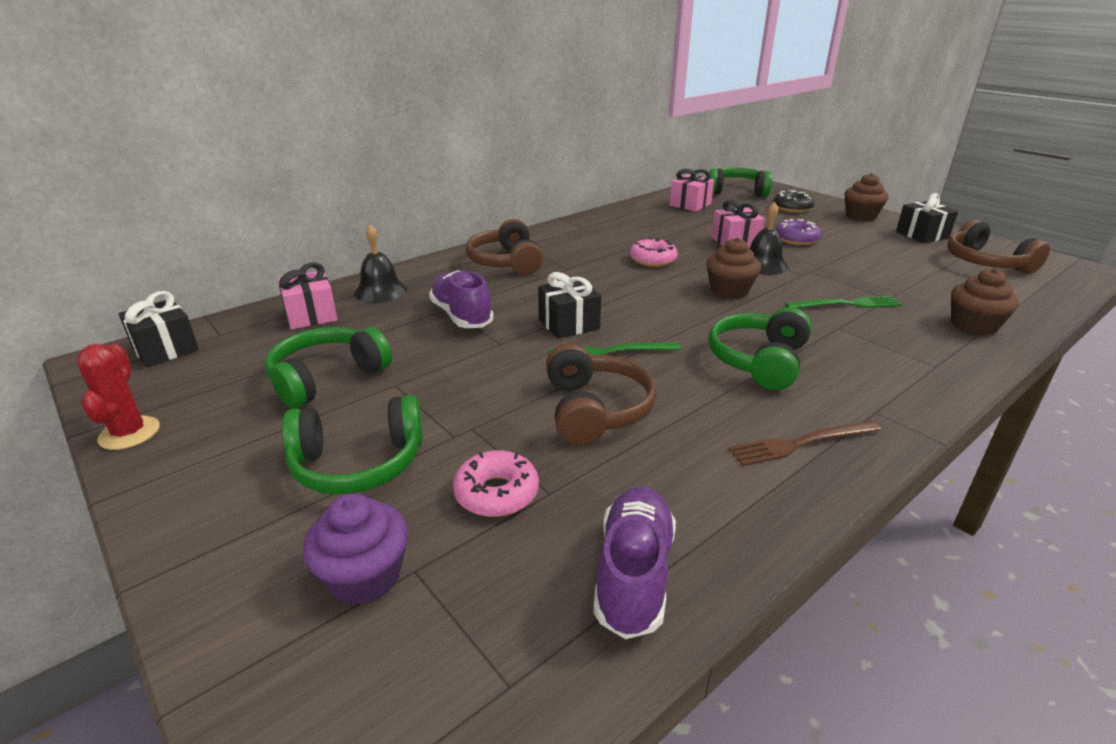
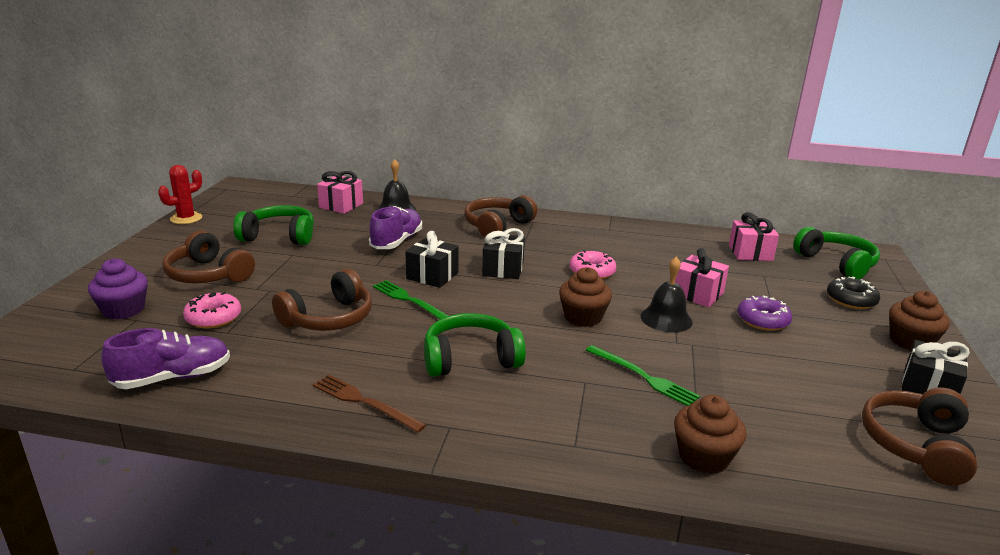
camera: 50 degrees right, 5 degrees down
black gift [119,291,199,367] -> black gift moved to [482,228,525,279]
green headphones [282,395,423,495] -> brown headphones [162,230,255,283]

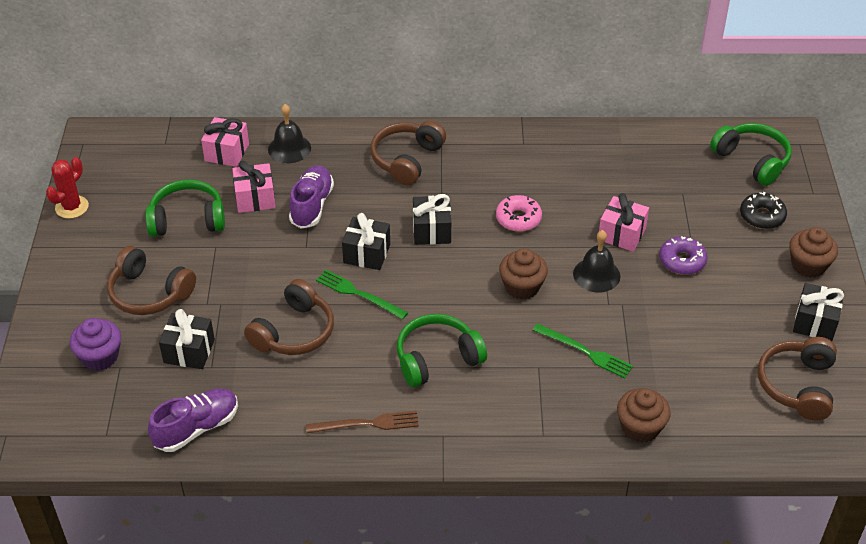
camera: 10 degrees left, 20 degrees up
pink donut [183,292,241,329] -> black gift [159,309,215,369]
brown fork [313,374,426,433] -> brown fork turned 150 degrees clockwise [306,411,419,433]
pink gift [729,212,779,261] -> pink gift moved to [232,161,276,213]

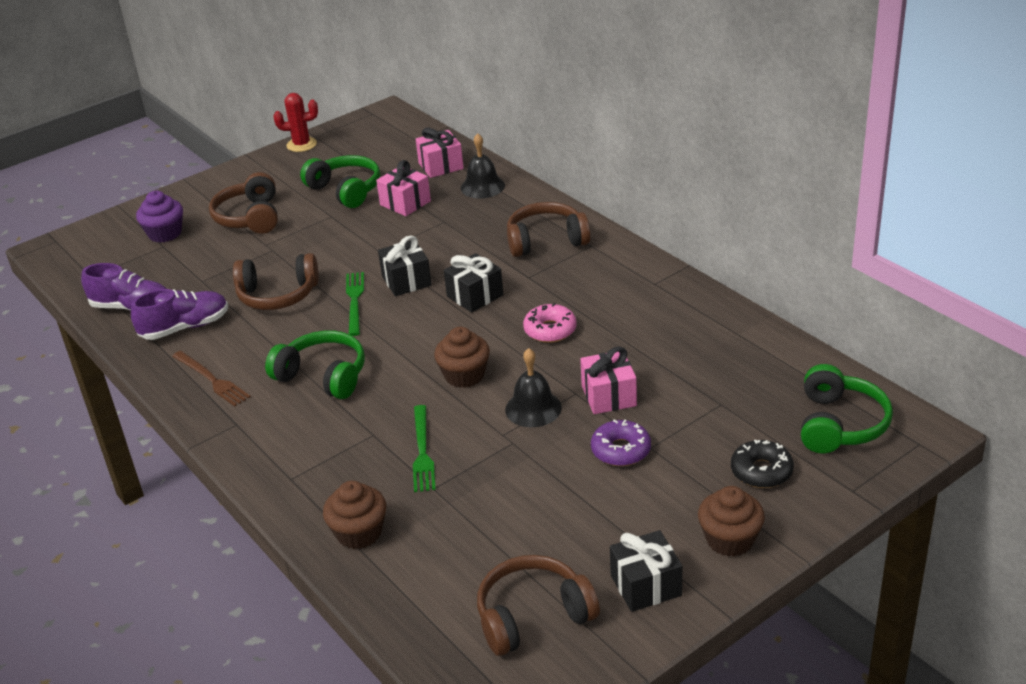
camera: 55 degrees right, 10 degrees down
black gift [159,309,215,369] -> none
purple shoe [289,165,334,229] -> purple shoe moved to [131,289,228,340]

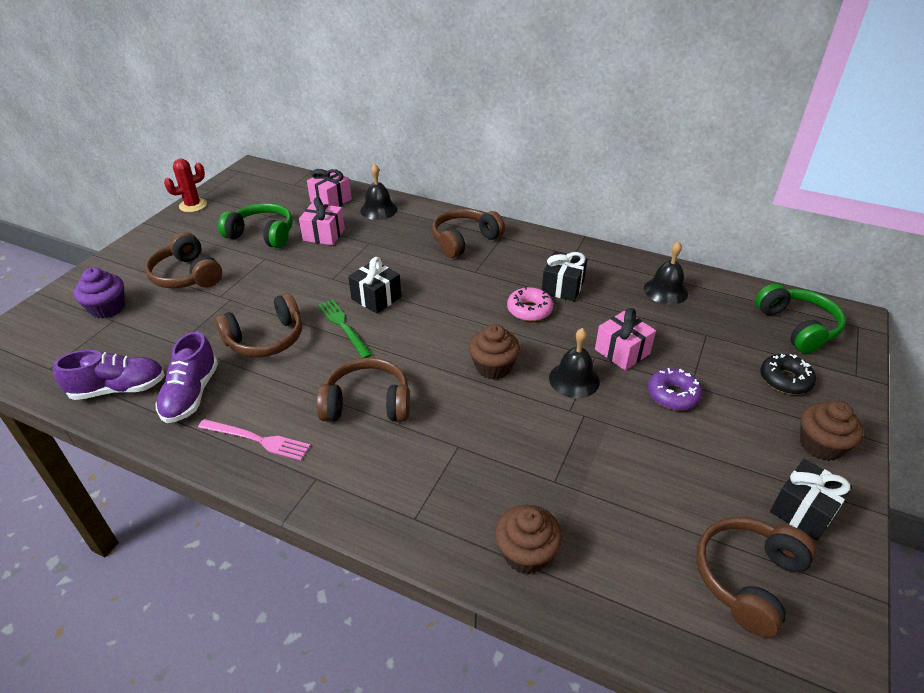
camera: 30 degrees left, 5 degrees up
purple shoe [131,289,228,340] -> purple shoe turned 150 degrees clockwise [155,331,218,423]
brown fork [172,351,250,407] -> pink fork [198,419,310,460]
green headphones [265,331,365,399] -> brown headphones [316,357,410,422]
green fork [413,405,436,492] -> none
black gift [444,253,503,313] -> black gift moved to [542,251,587,301]
none -> black bell [644,241,688,305]

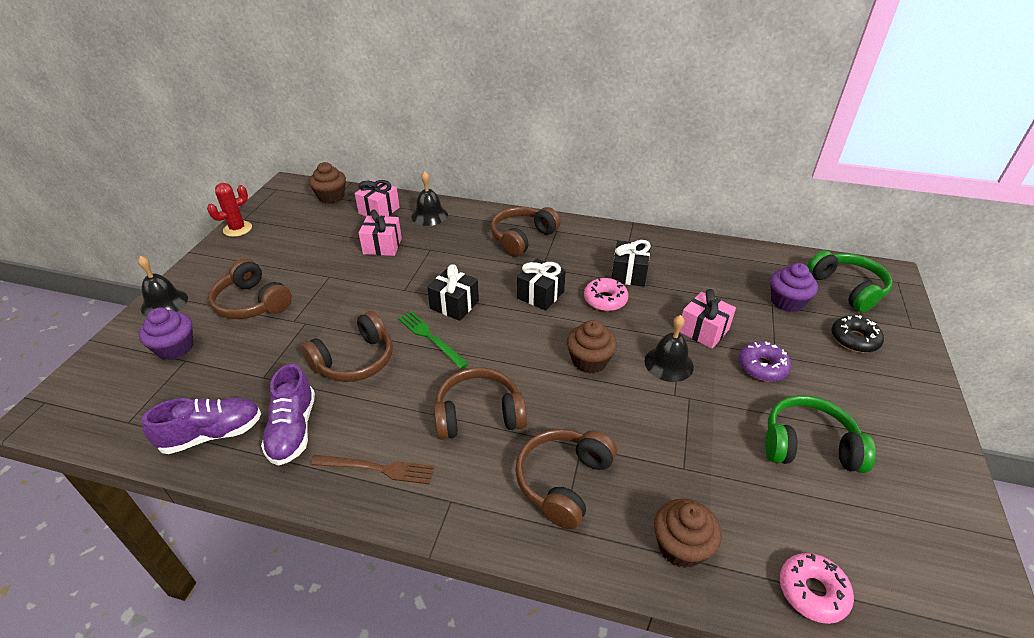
camera: 10 degrees left, 0 degrees up
pink fork [198,419,310,460] -> brown fork [311,455,434,484]
green headphones [218,203,293,248] -> green headphones moved to [765,396,876,473]
black bell [644,241,688,305] -> black bell moved to [138,256,188,317]
brown headphones [696,517,817,638] -> brown headphones moved to [515,429,617,530]
black gift [770,459,852,541] -> black gift moved to [517,258,566,311]
brown cupcake [800,401,864,461] -> brown cupcake moved to [309,162,346,204]
none -> purple cupcake [770,263,818,312]
none -> pink donut [780,553,854,624]

